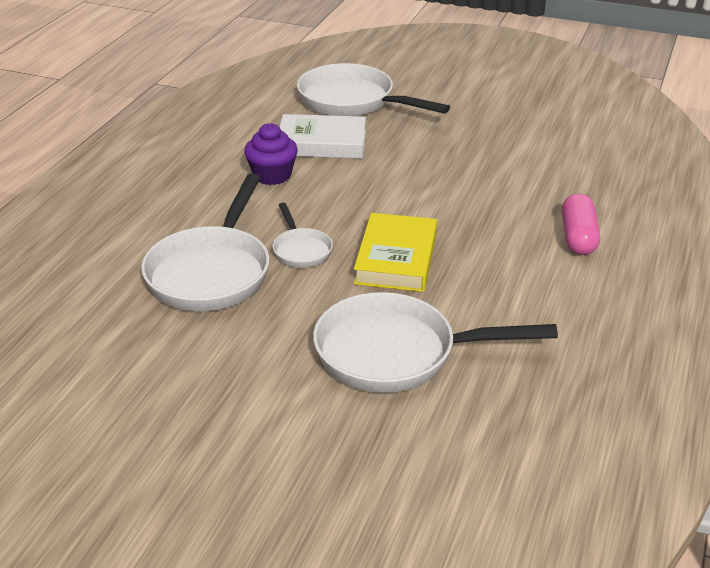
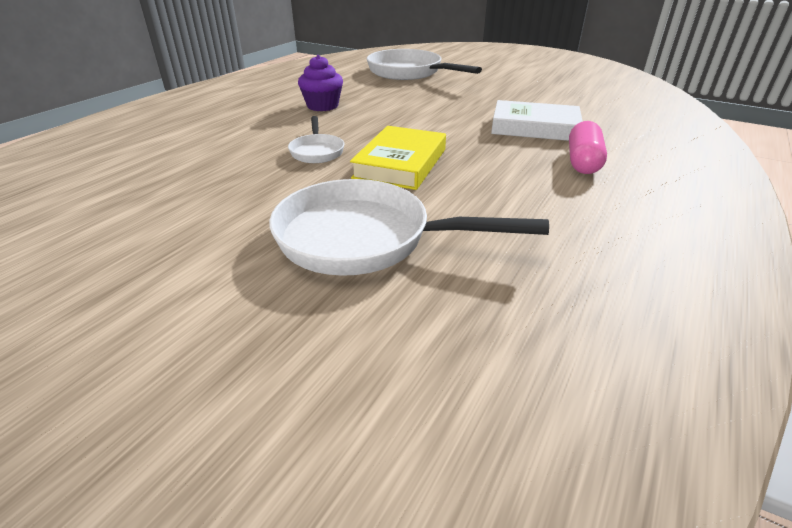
camera: 10 degrees right, 0 degrees up
white pan [141,173,269,311] -> none
white book [280,114,366,159] -> white book moved to [491,100,583,141]

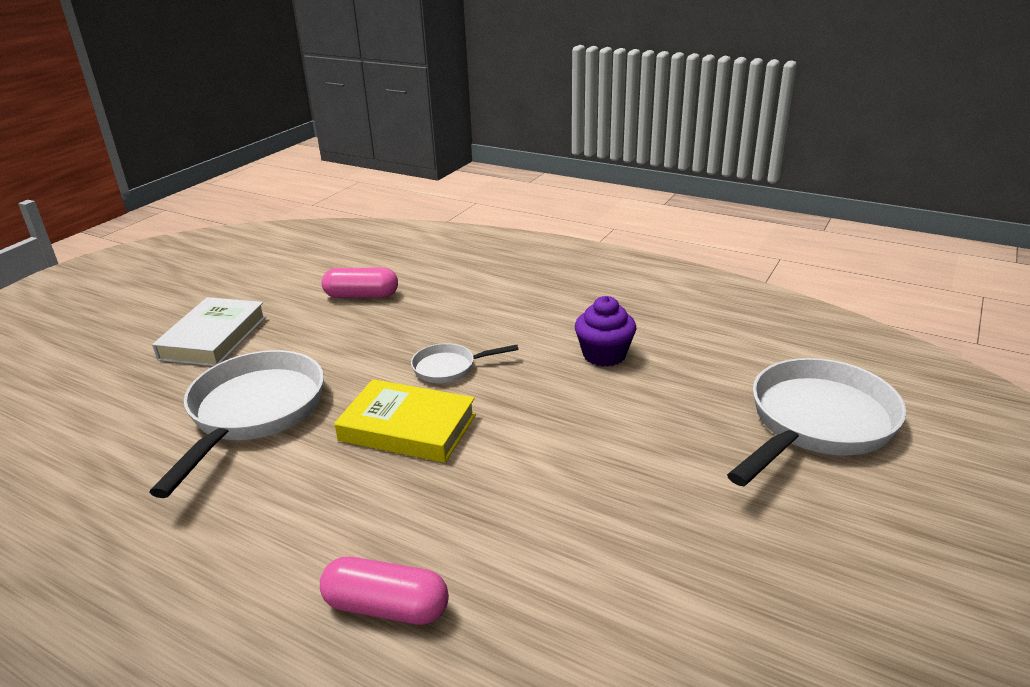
camera: 90 degrees right, 5 degrees down
white book [491,100,583,141] -> white book moved to [152,297,266,366]
none -> pink capsule [322,267,398,298]

